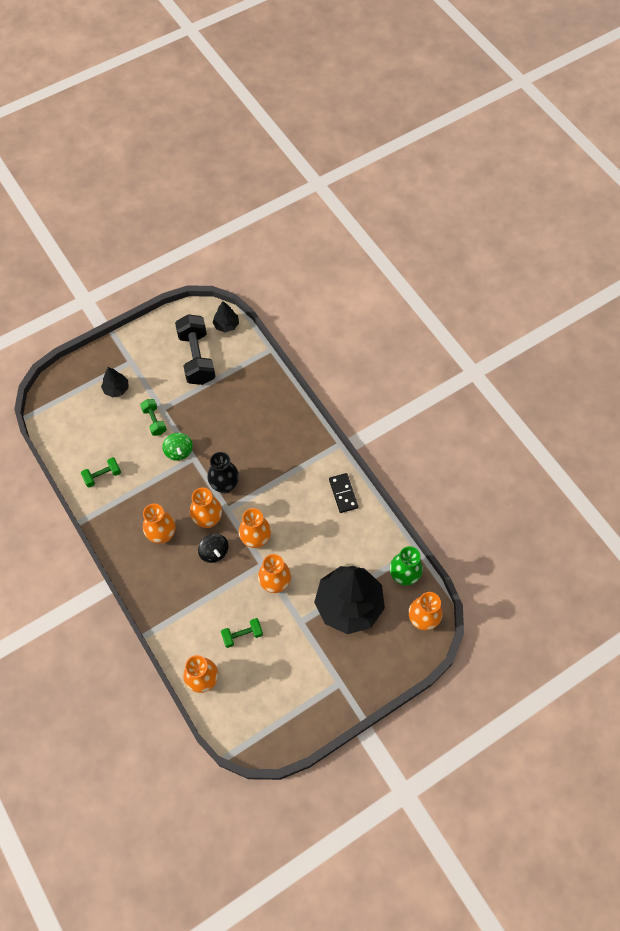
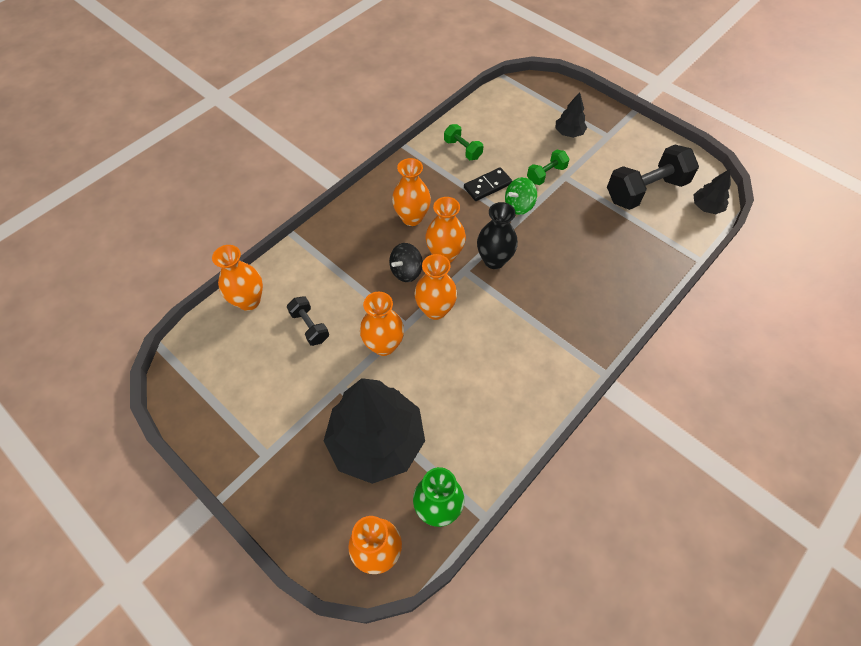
camera: 75 degrees right, 5 degrees down
green dumbbell [221,618,263,648] -> black dumbbell [287,296,329,346]
black domino [329,473,358,513] -> black domino moved to [464,167,512,201]

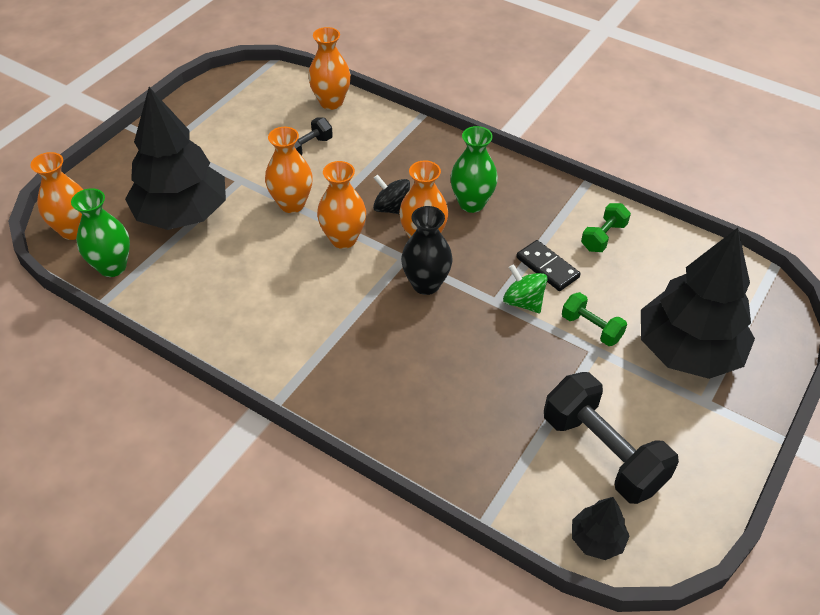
camera: 80 degrees right, 10 degrees down
orange vase [392,158,431,226] -> green vase [450,126,498,213]
black tree [555,92,587,138] -> black tree [641,228,755,379], size x2.26

